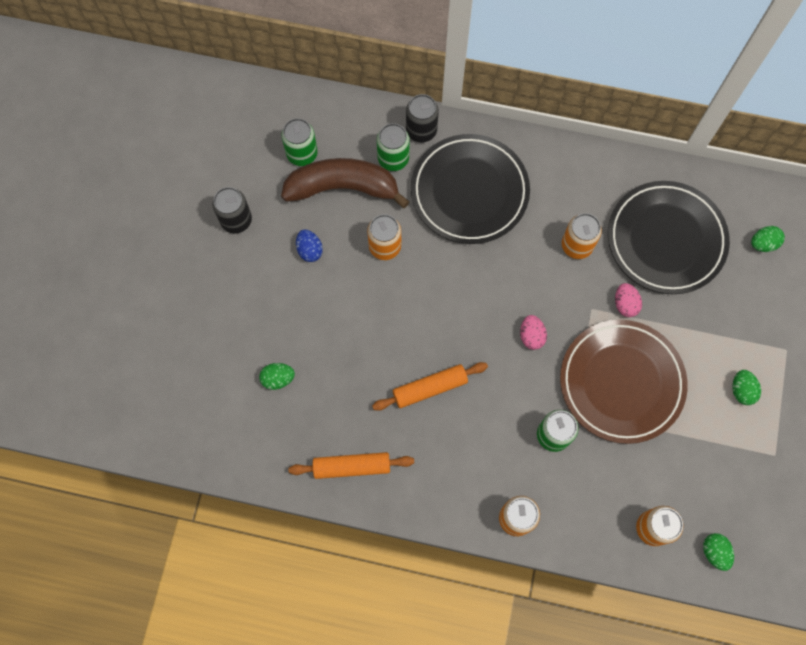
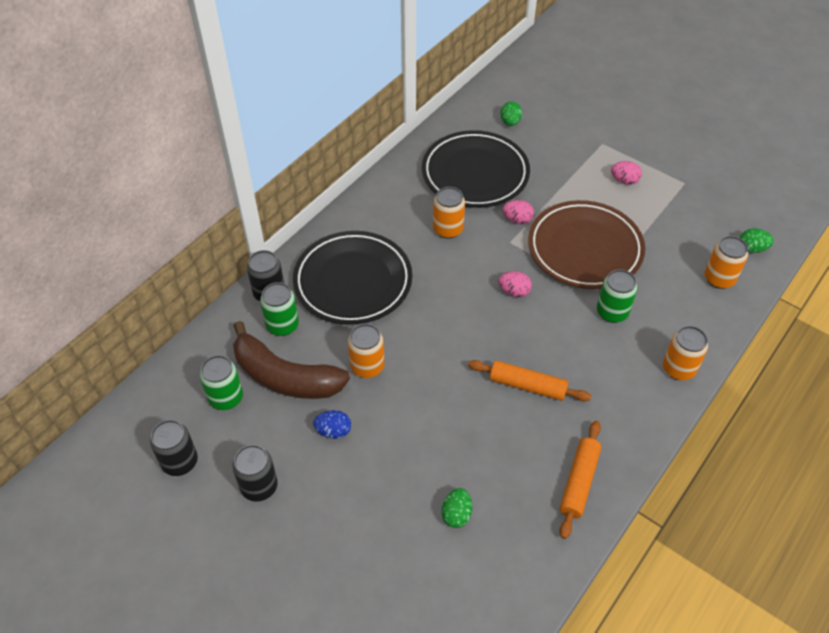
camera: 65 degrees left, 20 degrees down
brown banana [281,158,410,208] -> brown banana turned 90 degrees counterclockwise [233,321,350,399]
orange rolling pin [372,362,488,411] -> orange rolling pin turned 75 degrees counterclockwise [468,360,591,401]
green egg [732,370,761,405] -> pink egg [611,161,642,185]
none -> black can [150,420,198,476]

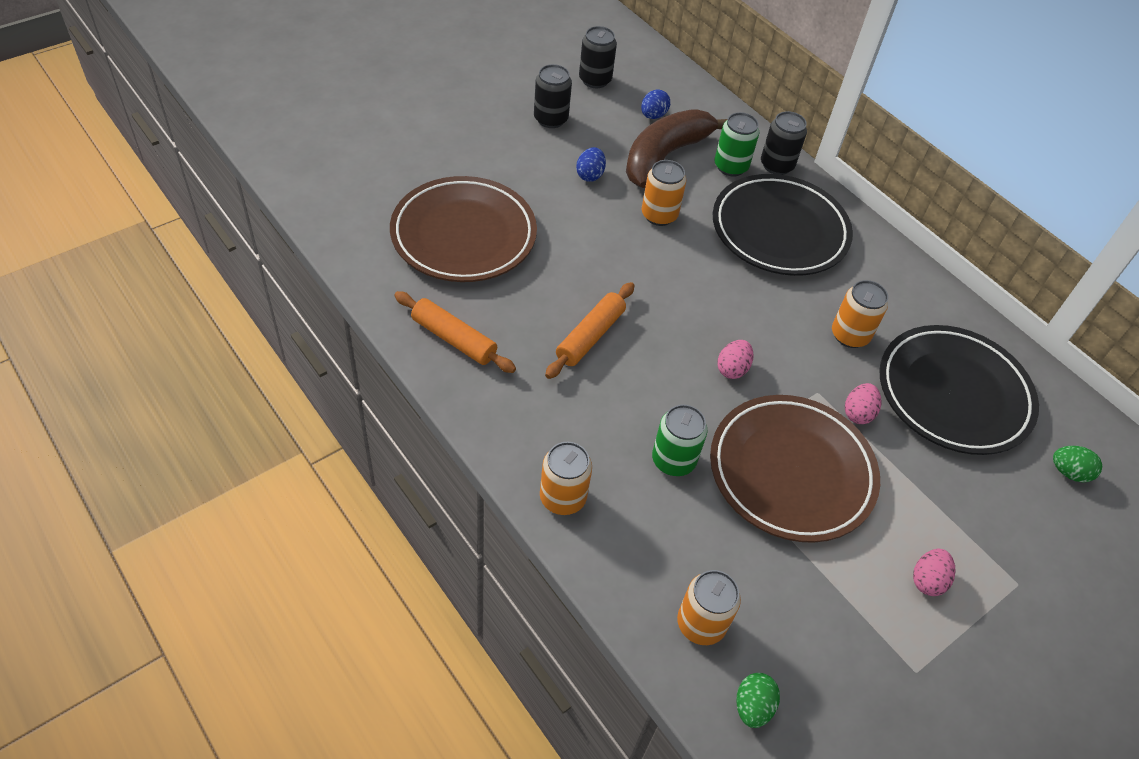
camera: 100 degrees right, 0 degrees up
green can [200,355,243,410] -> blue egg [641,90,670,119]
green egg [442,488,472,528] -> brown plate [390,176,537,282]

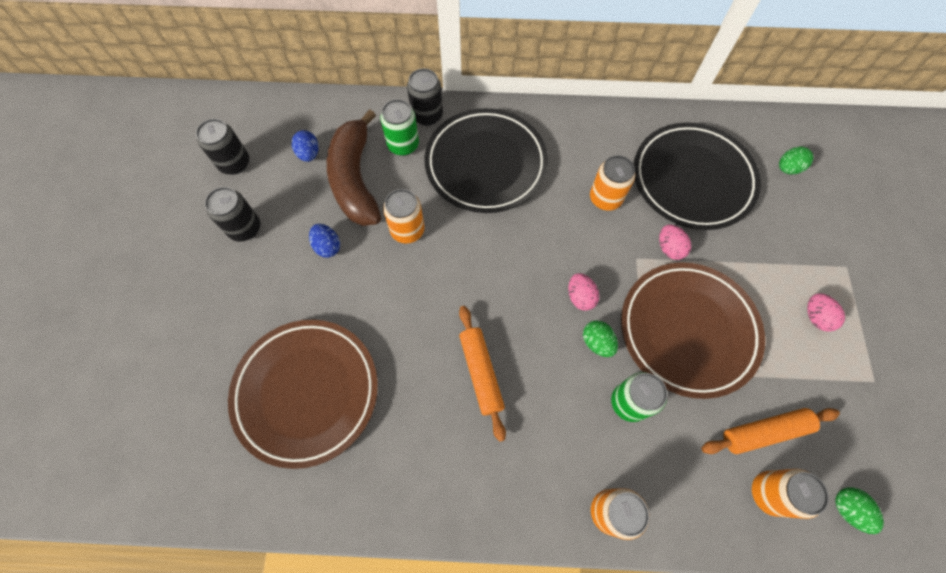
camera: 45 degrees left, 15 degrees up
orange rolling pin [394,291,516,373] -> orange rolling pin moved to [701,408,840,454]
none -> green egg [583,320,618,357]

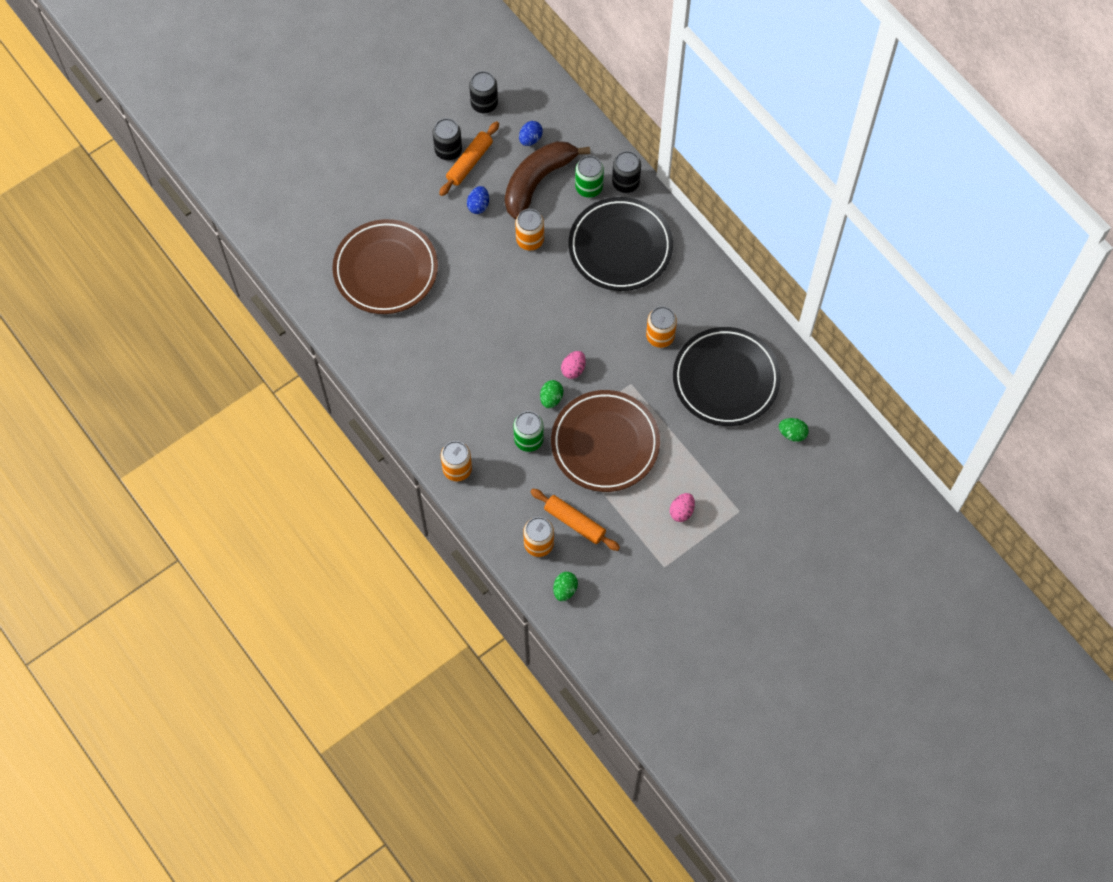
camera: 50 degrees right, 0 degrees up
orange rolling pin [459,306,506,442] -> orange rolling pin moved to [439,121,499,196]
pink egg [659,225,691,260] -> none

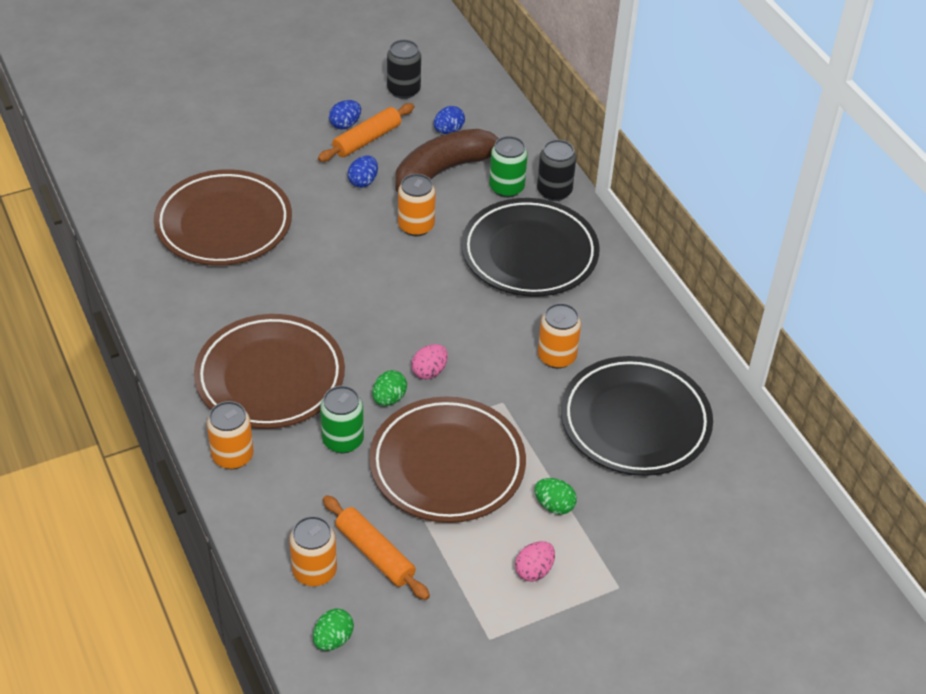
camera: 10 degrees right, 20 degrees down
black can [433,118,462,160] -> blue egg [329,100,361,129]
green egg [779,418,809,442] -> green egg moved to [535,478,577,515]
none -> brown plate [194,314,345,429]

